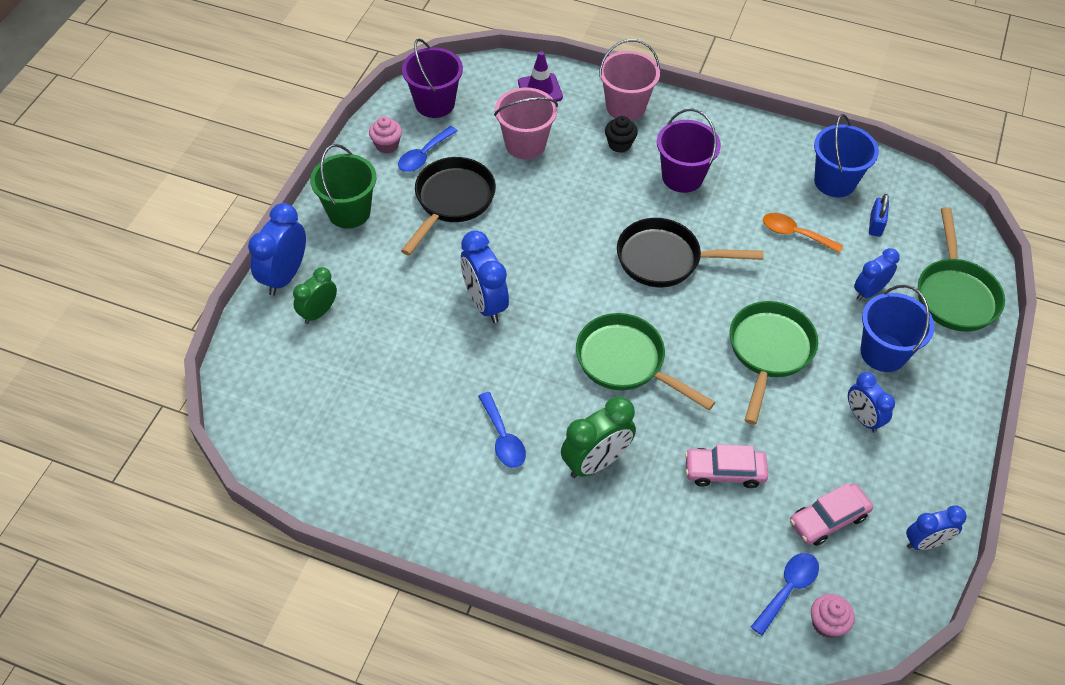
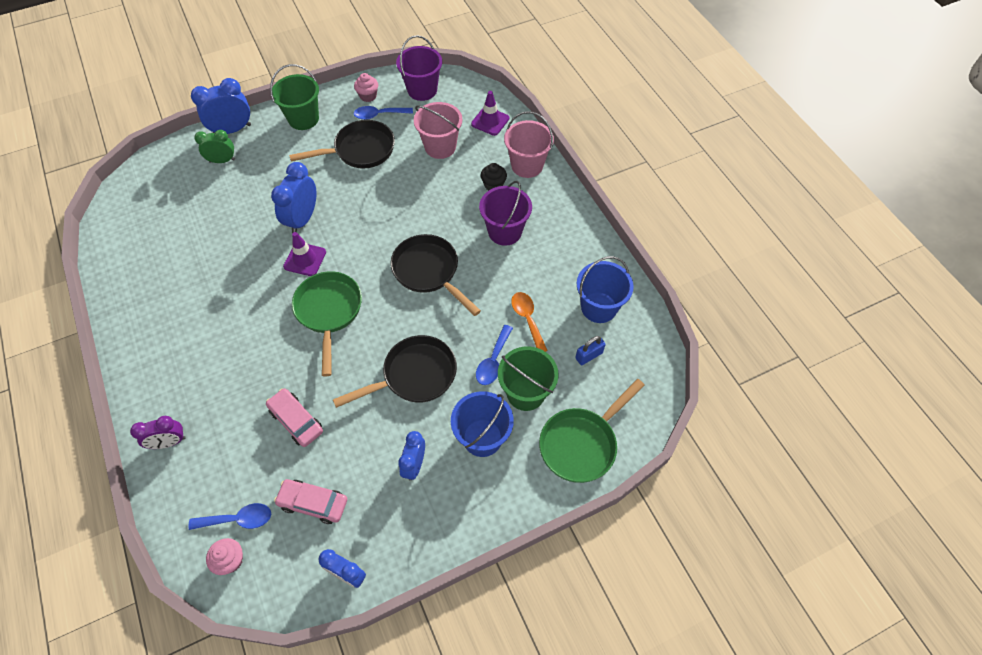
camera: 45 degrees right, 5 degrees up
blue spoon [478,392,526,468] -> blue spoon moved to [476,325,513,385]
green clock [561,396,636,478] -> none
green pan [730,301,818,425] -> black pan [333,335,457,408]
blue clock [854,248,900,301] -> green bucket [498,347,559,411]
none -> purple clock [130,416,186,449]
none -> purple traffic cone [283,232,326,276]

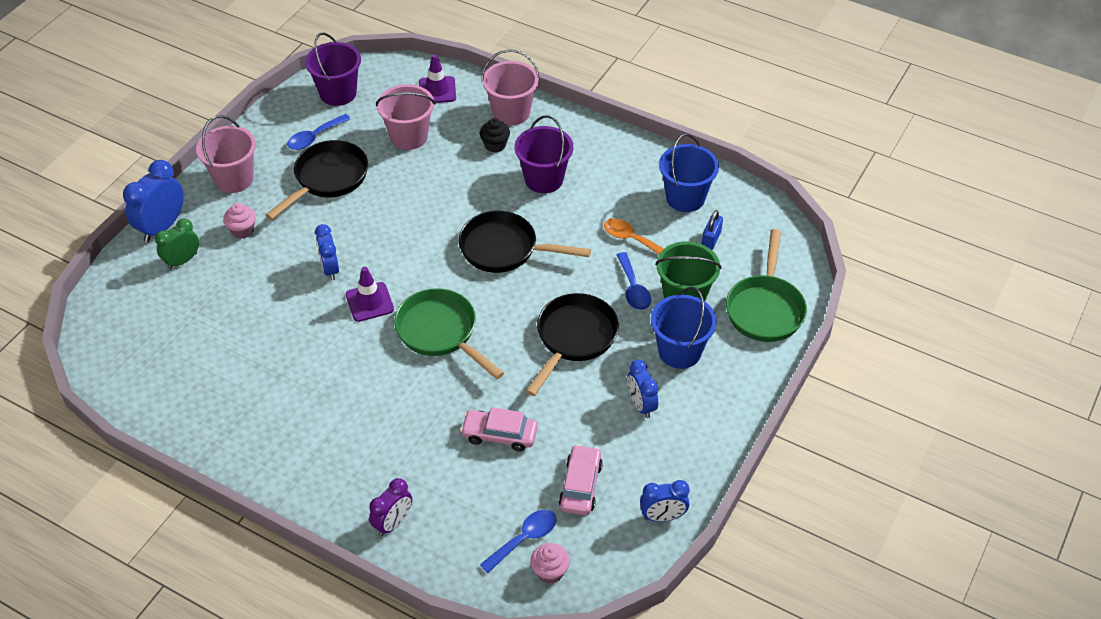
camera: 35 degrees left, 10 degrees down
green bucket [270,64,319,130] -> pink bucket [196,116,256,193]
blue clock [271,162,316,233] -> blue clock [315,224,339,281], size x0.66
pink car [274,479,347,524] -> pink car turned 120 degrees clockwise [559,445,603,515]
pink cupcake [354,73,378,102] -> pink cupcake moved to [223,203,256,239]

